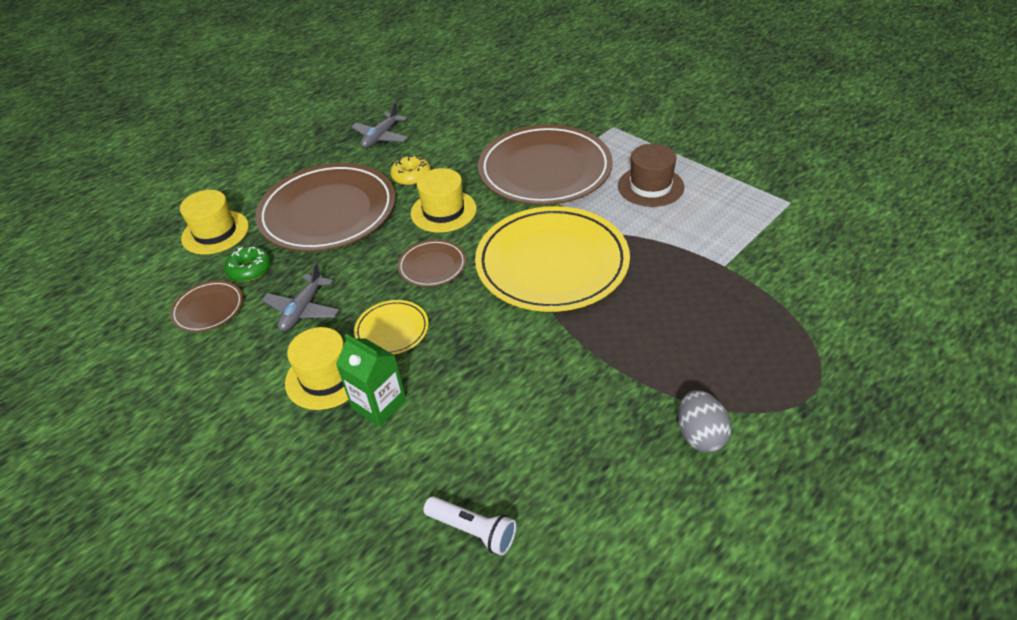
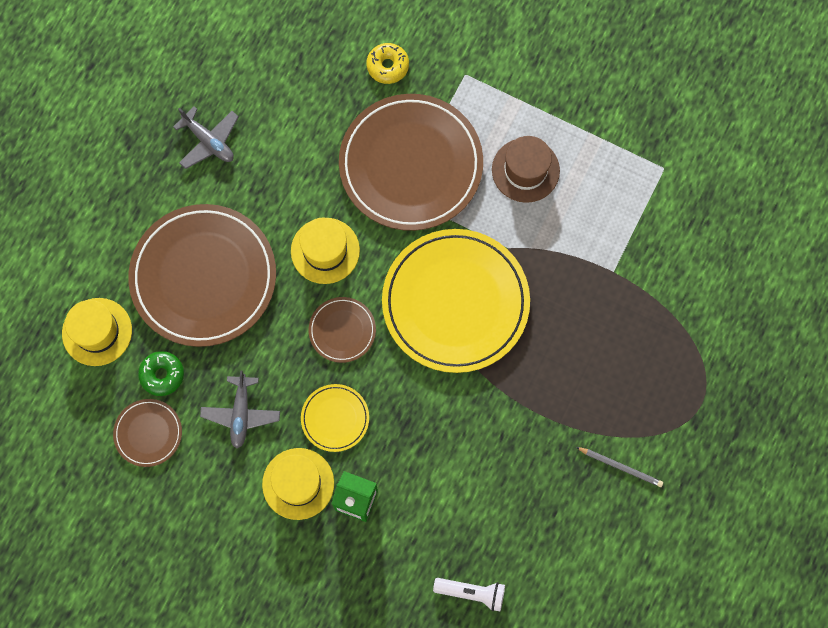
camera: 20 degrees left, 30 degrees up
grey plane [351,102,409,148] -> grey plane turned 60 degrees counterclockwise [173,106,239,169]
yellow donut [390,156,431,185] -> yellow donut moved to [366,43,409,84]
grey egg [678,390,732,452] -> grey pencil [576,447,663,487]

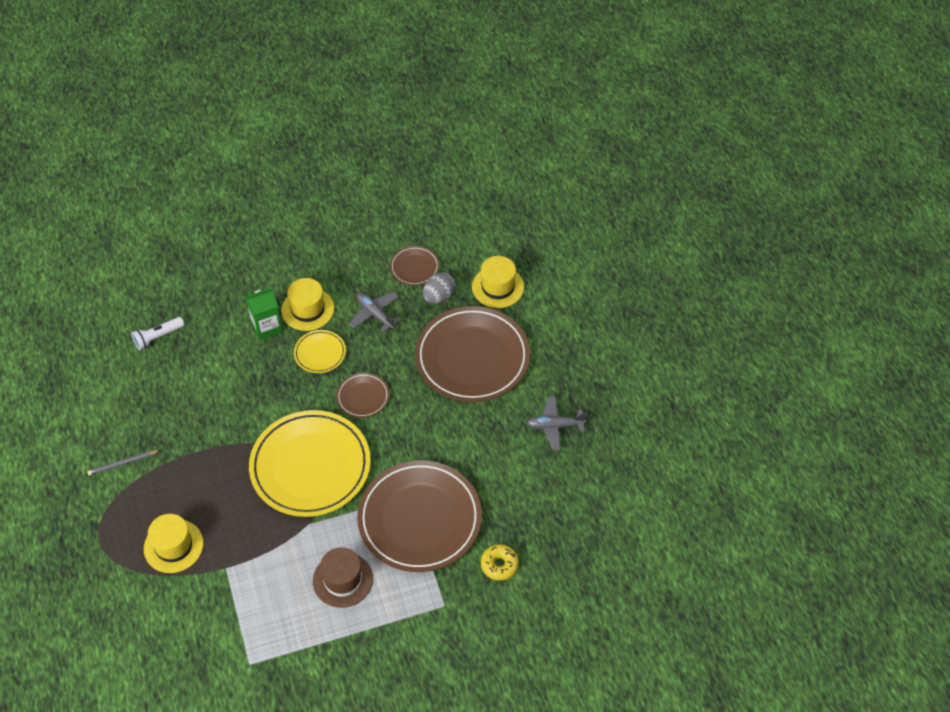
camera: 135 degrees right, 20 degrees down
green donut [138,351,184,396] -> grey egg [423,272,455,304]
yellow hat [291,218,360,284] -> yellow hat moved to [144,514,203,573]

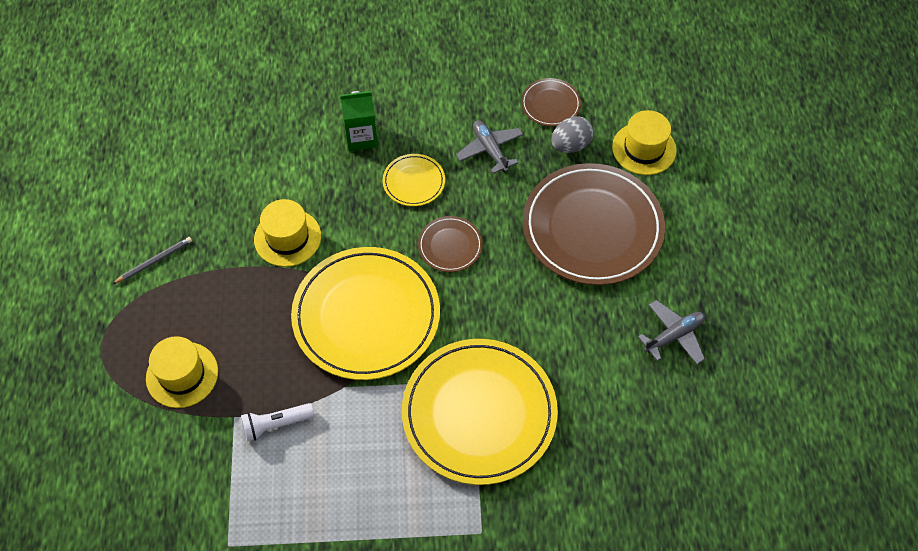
camera: 15 degrees right, 5 degrees up
grey pencil [87,450,161,475] -> grey pencil turned 150 degrees clockwise [113,237,192,284]
white flashlight [131,317,184,350] -> white flashlight moved to [241,403,314,442]
yellow hat [281,278,334,331] -> yellow hat moved to [254,199,321,267]
brown hat [313,547,373,608] -> none
brown plate [357,460,482,572] -> yellow plate [402,339,558,485]
yellow donut [481,544,519,581] -> none
grey plane [527,396,587,450] -> grey plane turned 135 degrees clockwise [638,300,705,365]

